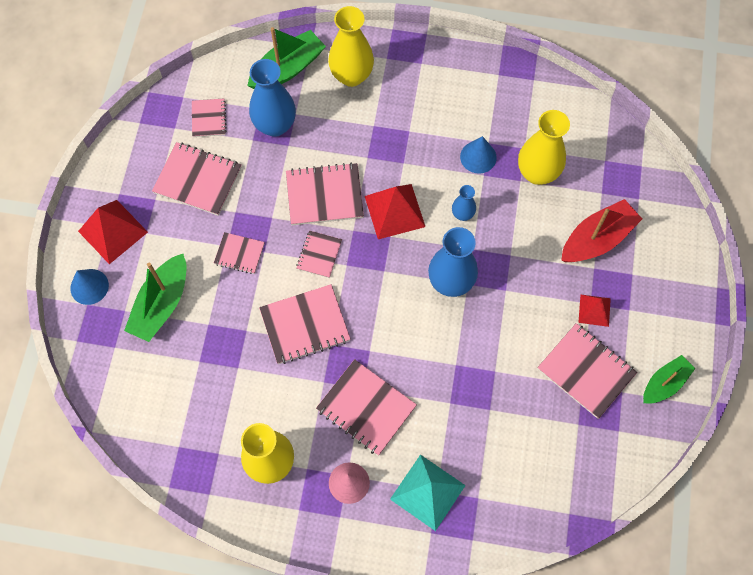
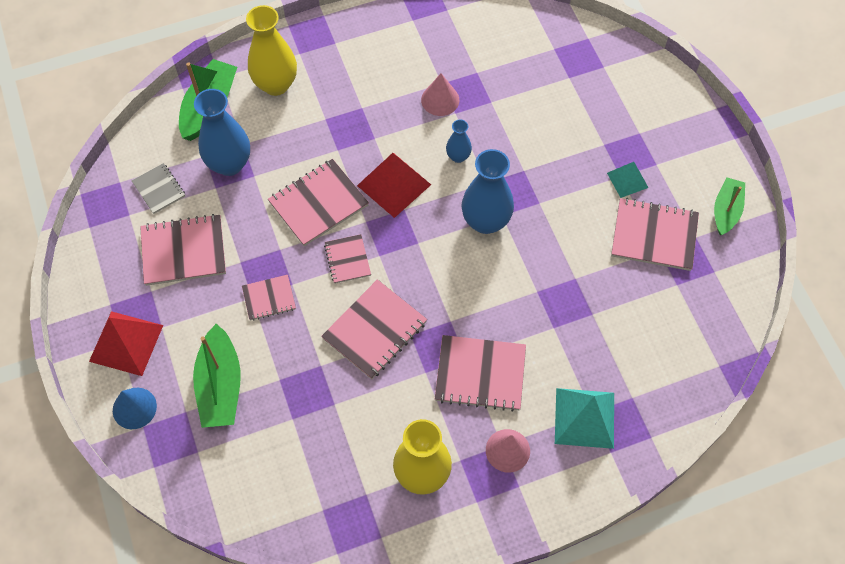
camera: 30 degrees left, 5 degrees down
pink notebook [192,98,227,137] -> grey notebook [131,163,185,214]
blue cone [460,136,497,174] -> pink cone [421,73,459,116]
yellow vase [518,110,570,185] -> none
red boat [561,199,642,262] -> none
red pyramid [578,295,611,327] -> turquoise pyramid [607,162,649,198]

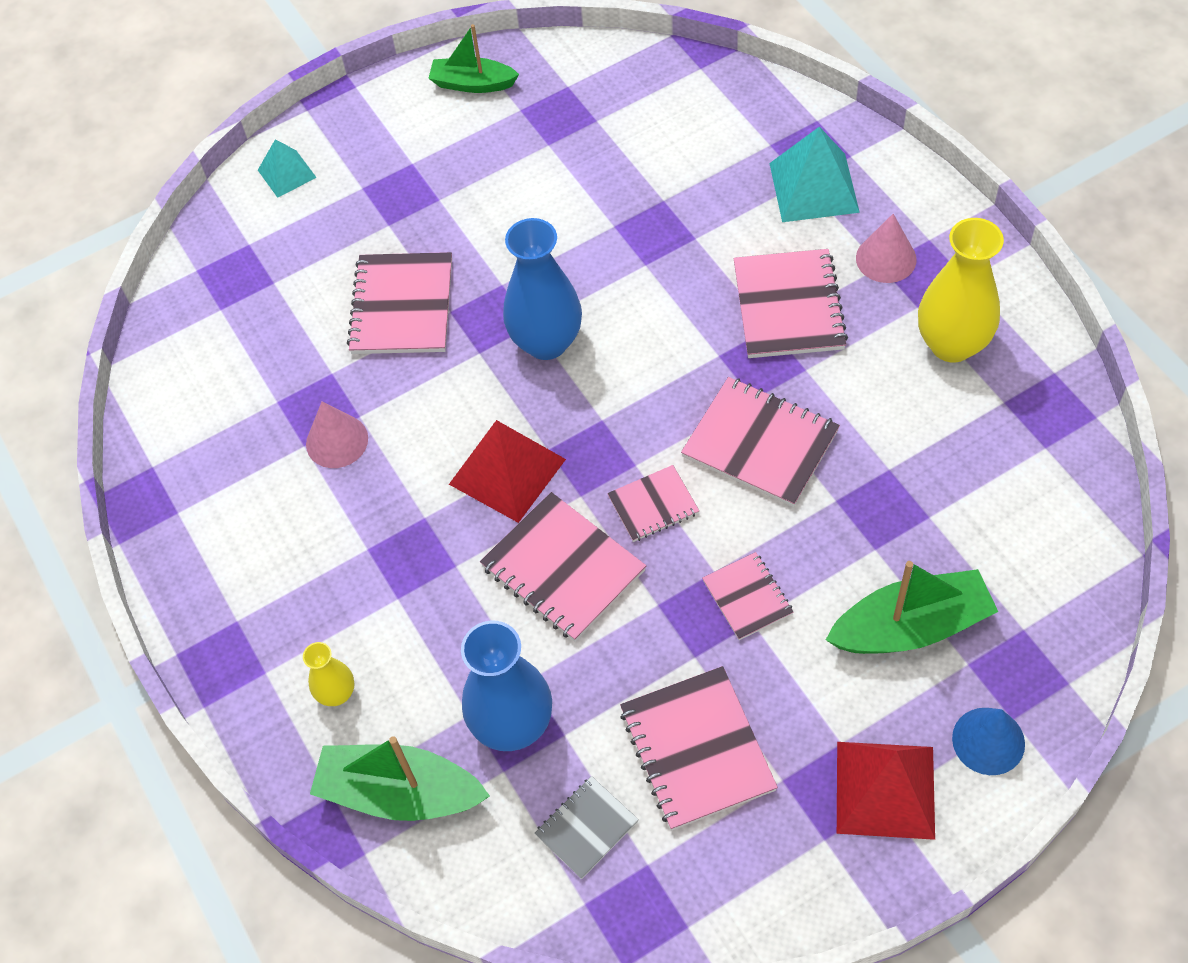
camera: 95 degrees left, 5 degrees down
yellow vase [246,5,297,96] -> yellow vase [303,642,354,706], size x0.51
blue vase [446,120,472,163] -> none
turquoise pyramid [607,162,649,198] -> turquoise pyramid moved to [258,139,317,198]
pink notebook [611,198,699,271] -> pink notebook moved to [347,252,452,354]

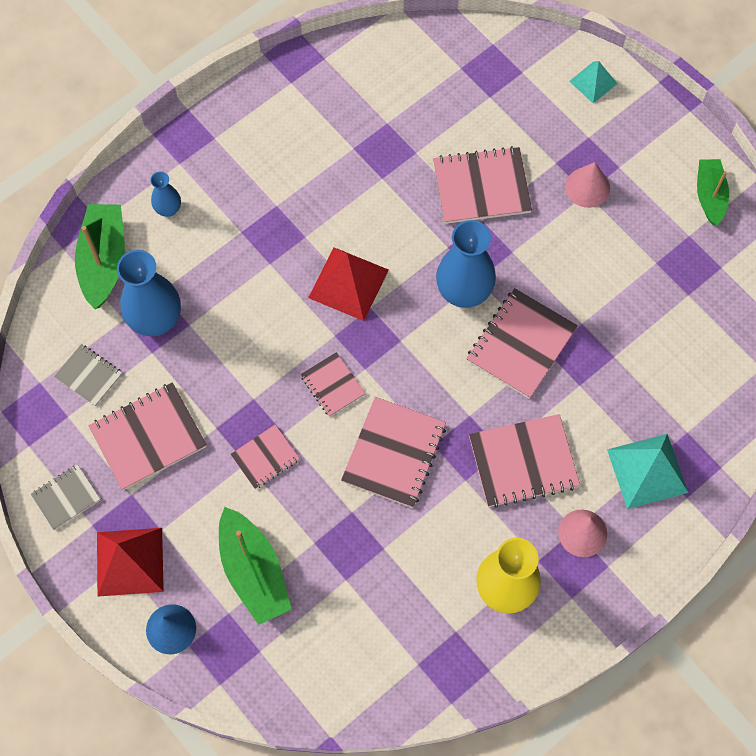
camera: 75 degrees right, 10 degrees up
yellow vase [303,642,354,706] -> blue vase [150,171,181,217]
pink cone [306,402,368,468] -> pink cone moved to [565,162,610,208]
pink notebook [480,492,646,642] -> pink notebook moved to [466,288,578,399]
none -> grey notebook [31,464,100,530]

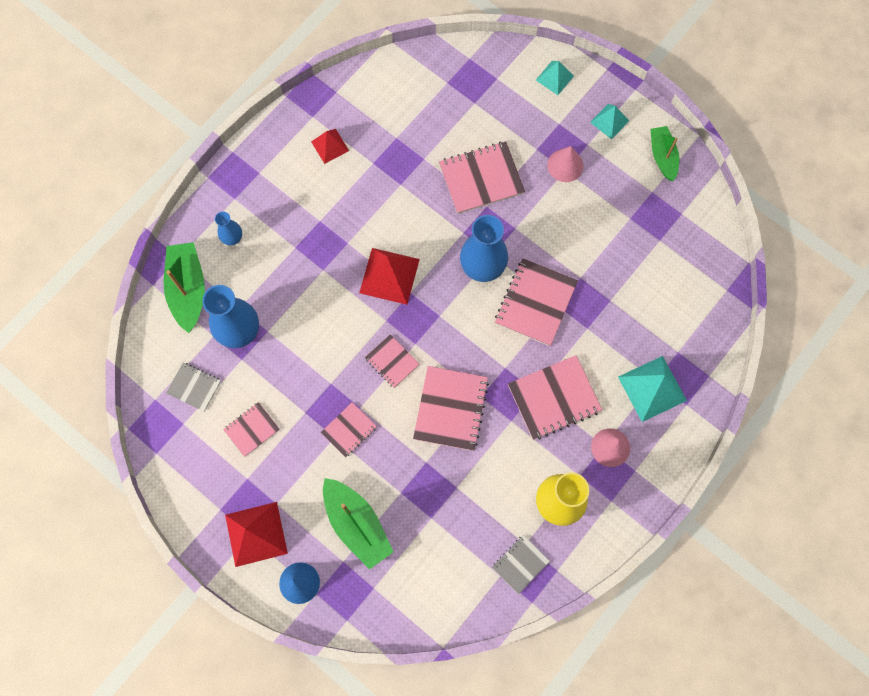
camera: 10 degrees left, 5 degrees up
grey notebook [31,464,100,530] -> grey notebook moved to [492,535,550,594]
pink notebook [89,382,207,490] -> pink notebook [223,402,280,457], size x0.58
none -> red pyramid [311,129,349,164]
none -> turquoise pyramid [590,104,629,140]

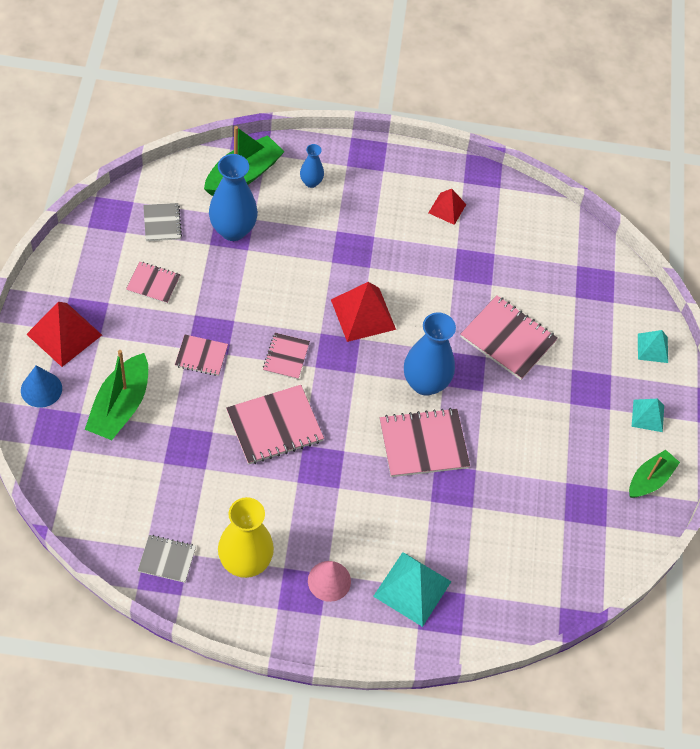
camera: 50 degrees right, 15 degrees down
pink notebook [508,355,602,440] -> none
pink cone [547,146,584,182] -> none

